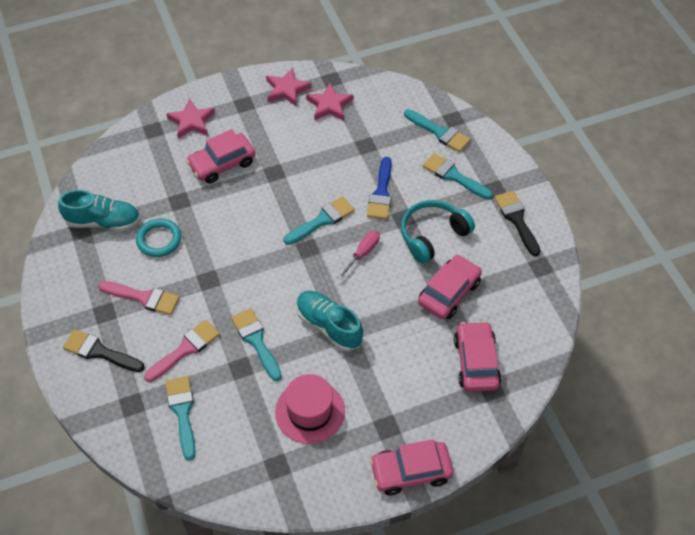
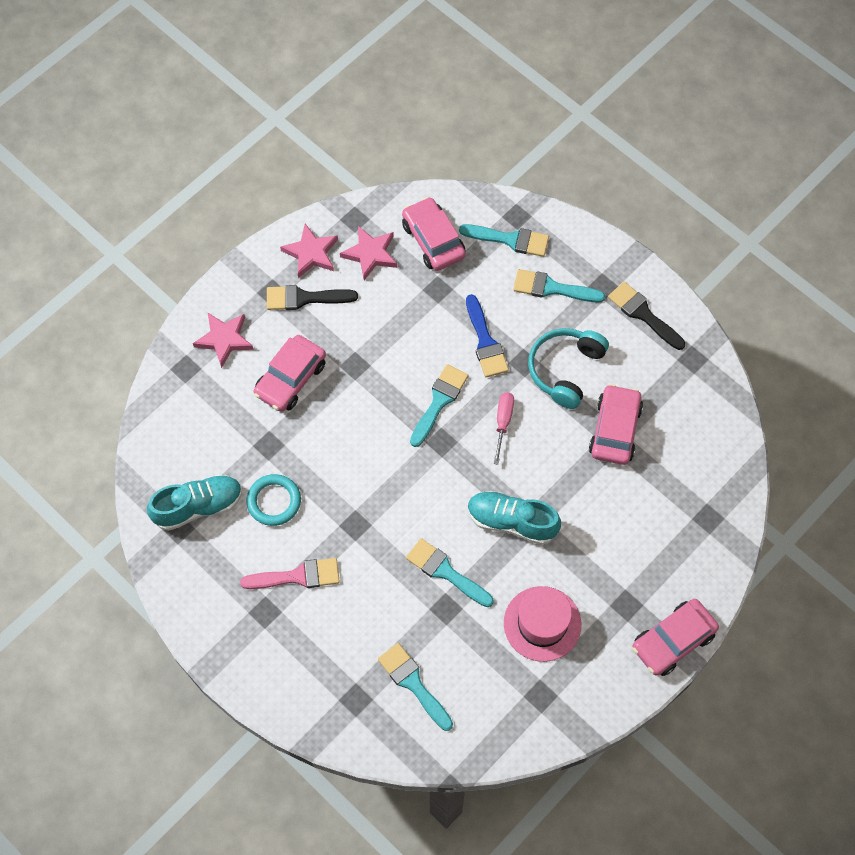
camera: 25 degrees left, 10 degrees up
black brush [63,329,145,372] -> black brush moved to [267,285,358,310]
pink brush [144,320,220,382] -> none
pink car [454,321,501,392] -> pink car moved to [402,197,466,271]

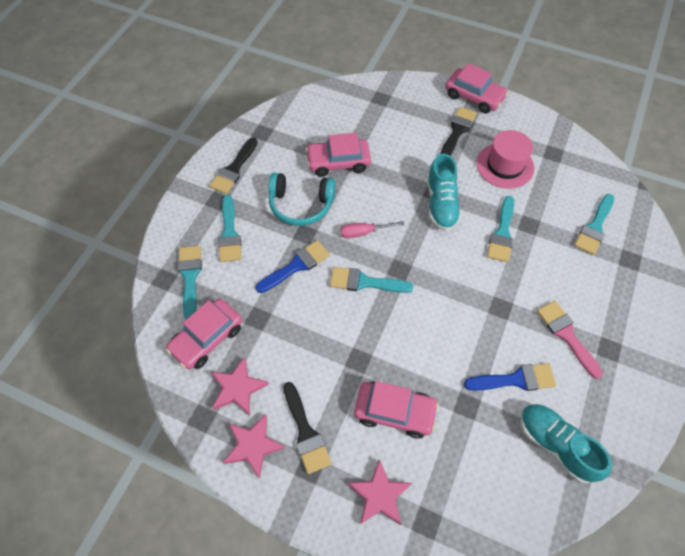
camera: 110 degrees left, 5 degrees down
turquoise ring [246,474,301,526] -> blue brush [464,363,556,391]
none -> black brush [440,107,477,156]

